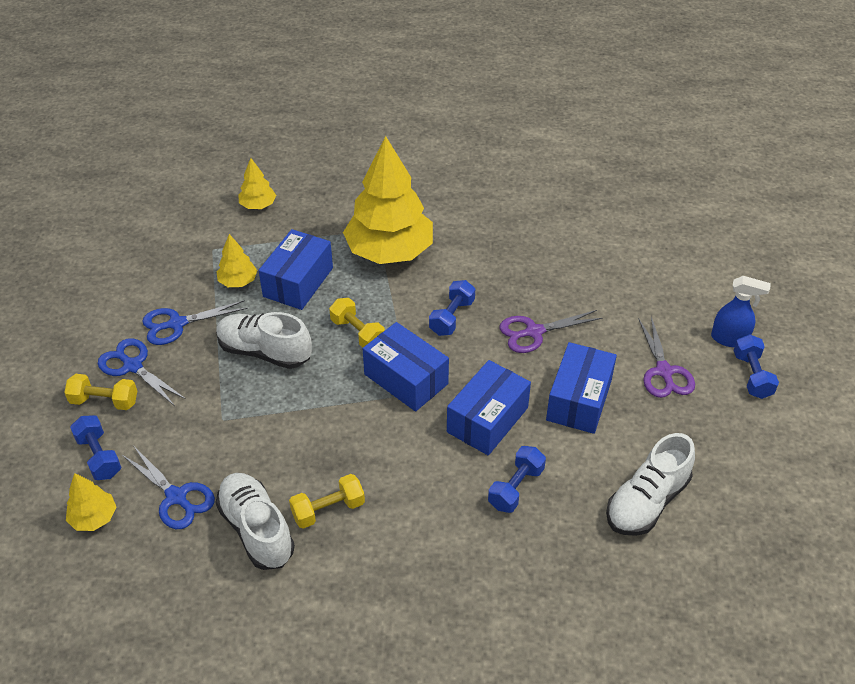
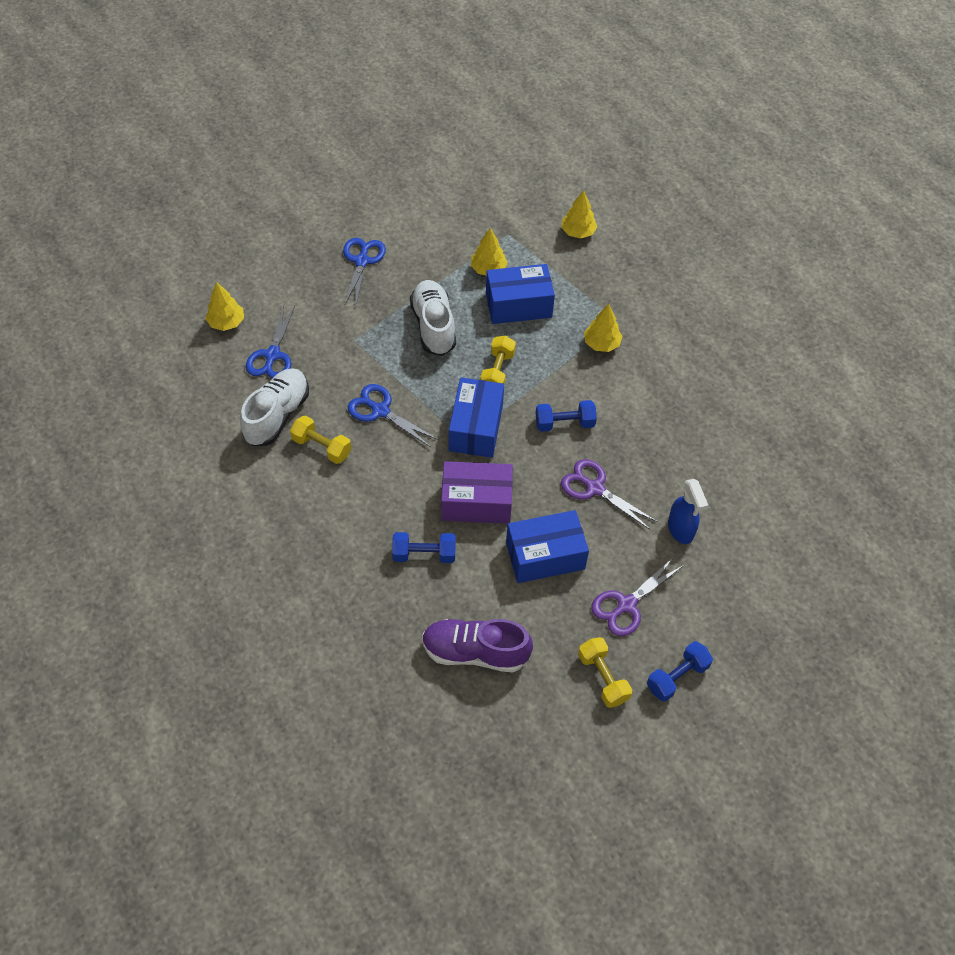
camera: 55 degrees right, 10 degrees up
yellow dumbbell [64,374,137,410] -> yellow dumbbell moved to [578,637,632,708]
blue dumbbell [70,415,122,480] -> none
blue scissors [142,300,248,345] -> blue scissors moved to [348,384,438,447]
yellow tree [343,136,433,264] -> yellow tree [584,304,622,352], size x0.44
blue box [447,360,531,456] -> purple box [441,461,513,524]
white shoe [606,433,695,536] -> purple shoe [422,619,533,672]
blue spray bottle [711,276,771,347] -> blue spray bottle moved to [668,479,708,544]

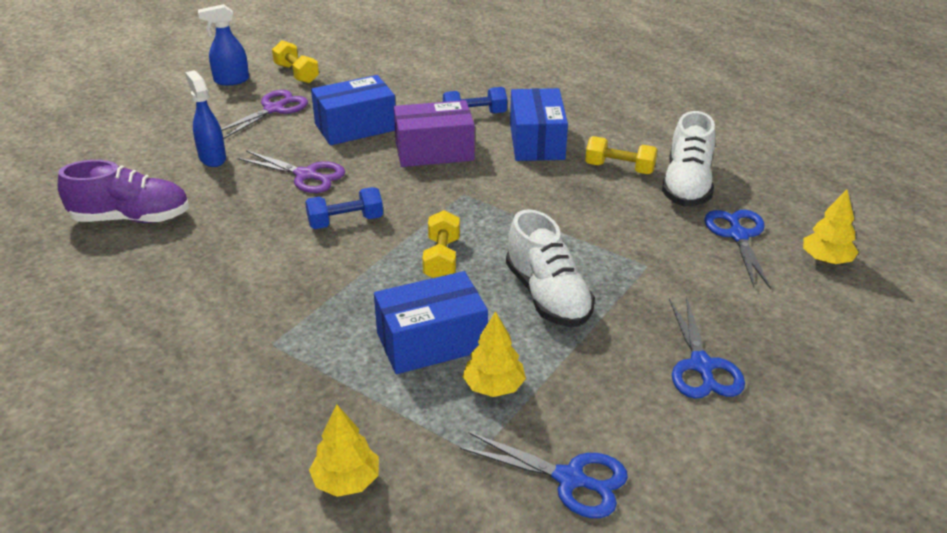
camera: 170 degrees right, 20 degrees down
blue scissors [348,384,438,447] -> blue scissors moved to [460,432,628,518]
purple shoe [422,619,533,672] -> purple shoe moved to [58,160,189,223]
blue box [449,377,504,458] -> blue box moved to [510,88,568,161]
yellow tree [584,304,622,352] -> none
blue dumbbell [647,641,713,702] -> blue spray bottle [198,4,249,85]

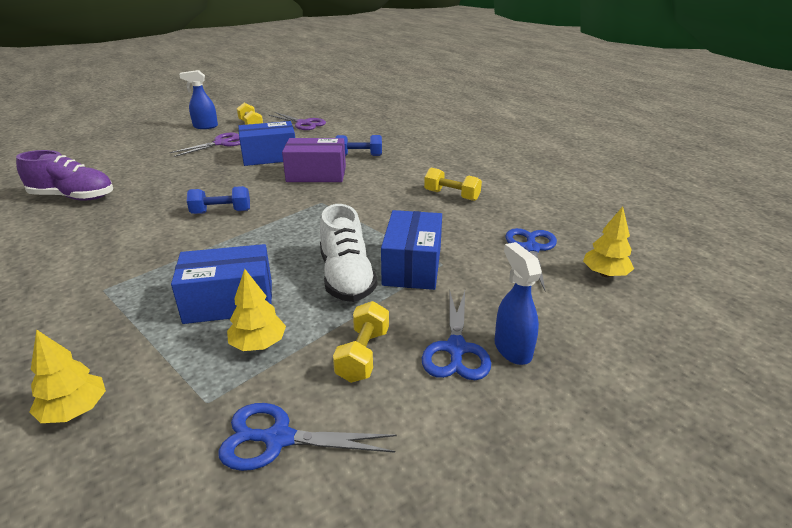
camera: 10 degrees right, 5 degrees down
blue spray bottle [185,70,226,167] -> blue spray bottle moved to [494,242,542,365]
purple scissors [238,150,345,193] -> purple scissors moved to [269,112,326,130]
yellow dumbbell [422,210,460,278] -> yellow dumbbell moved to [333,301,389,383]
blue scissors [460,432,628,518] -> blue scissors turned 150 degrees clockwise [218,403,397,471]
blue box [510,88,568,161] -> blue box moved to [381,210,442,290]
white shoe [662,111,716,206] -> none

